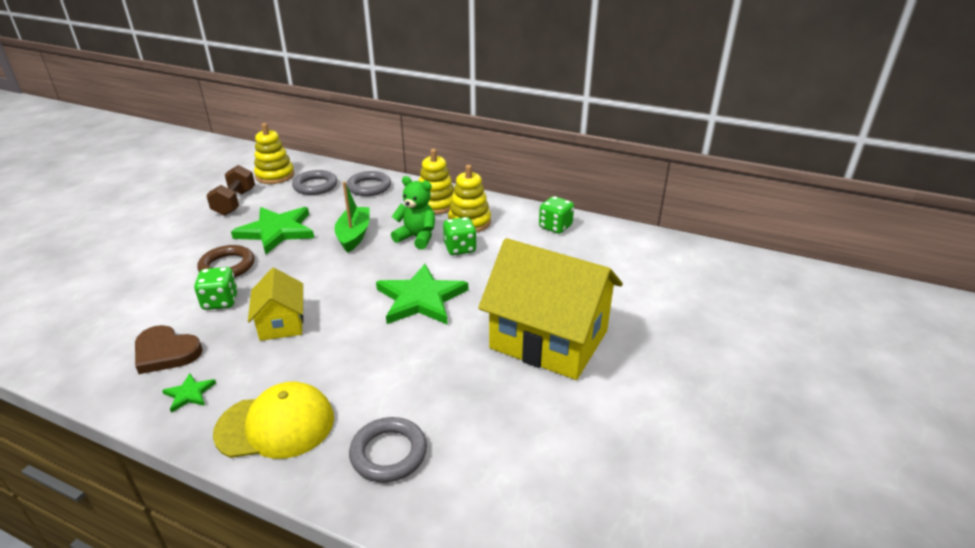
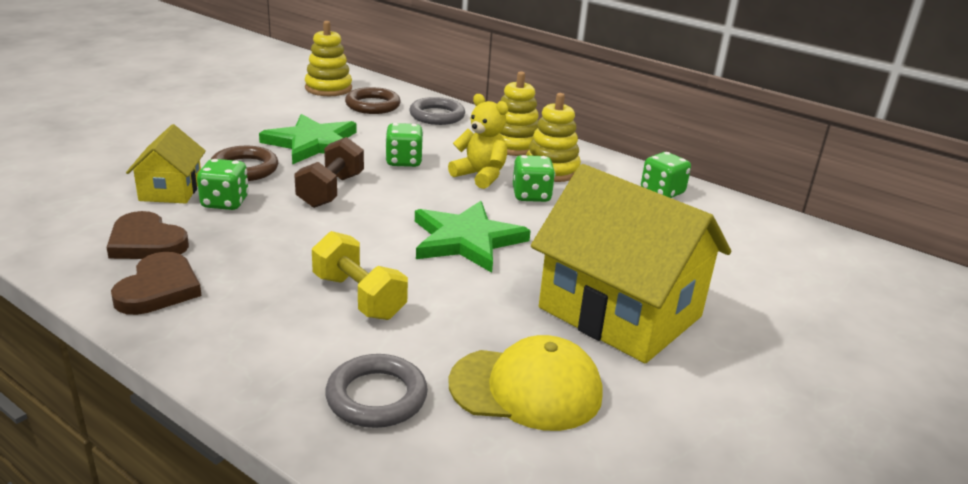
camera: 10 degrees right, 5 degrees down
green star [162,373,216,413] -> brown heart [111,252,202,315]
brown dumbbell [206,165,255,216] -> brown dumbbell moved to [294,137,364,208]
yellow cap [213,382,334,459] -> yellow cap moved to [448,335,602,431]
yellow house [248,268,303,341] -> yellow house moved to [126,124,206,203]
grey ring [292,170,337,195] -> brown ring [345,87,400,114]
green boat [334,182,370,253] -> green dice [385,123,423,167]
green teddy bear [391,176,435,249] -> yellow teddy bear [448,94,508,189]
none -> yellow dumbbell [312,231,408,320]

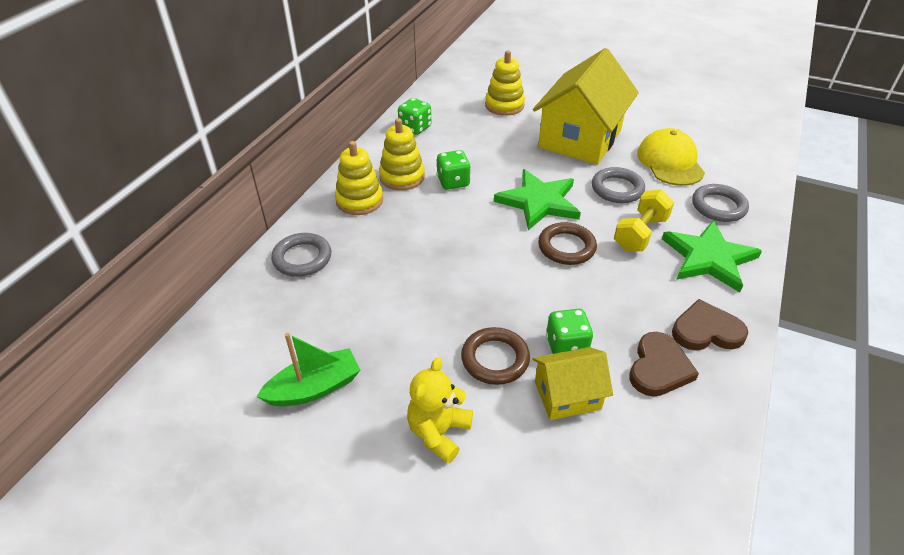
camera: 100 degrees left, 15 degrees up
green star [259,114,357,165] -> green star moved to [662,220,762,292]
brown dumbbell [294,137,364,208] -> none
yellow stacking toy [305,21,352,96] -> yellow stacking toy moved to [485,50,525,116]
brown ring [345,87,400,114] -> brown ring moved to [538,222,597,265]
green dice [385,123,423,167] -> none
yellow teddy bear [448,94,508,189] -> yellow teddy bear moved to [407,357,473,463]
none -> green boat [256,333,360,407]
none -> grey ring [592,167,645,203]

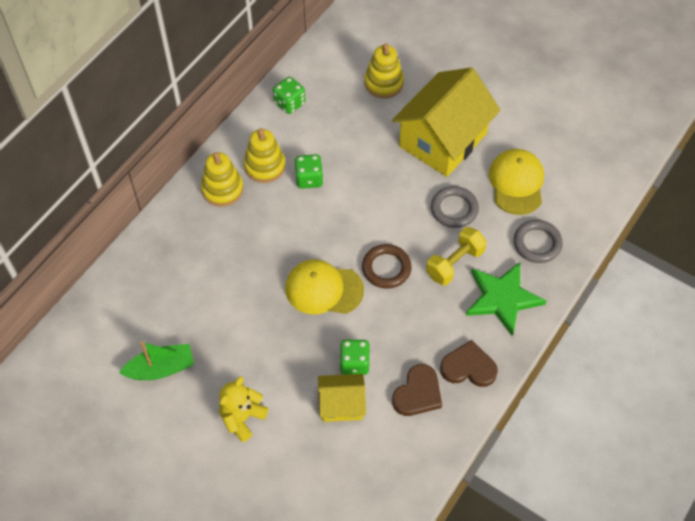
camera: 10 degrees right, 15 degrees up
grey ring [271,233,331,277] -> none
brown ring [461,327,530,385] -> none
green star [494,169,581,230] -> none
none -> yellow cap [285,260,364,314]

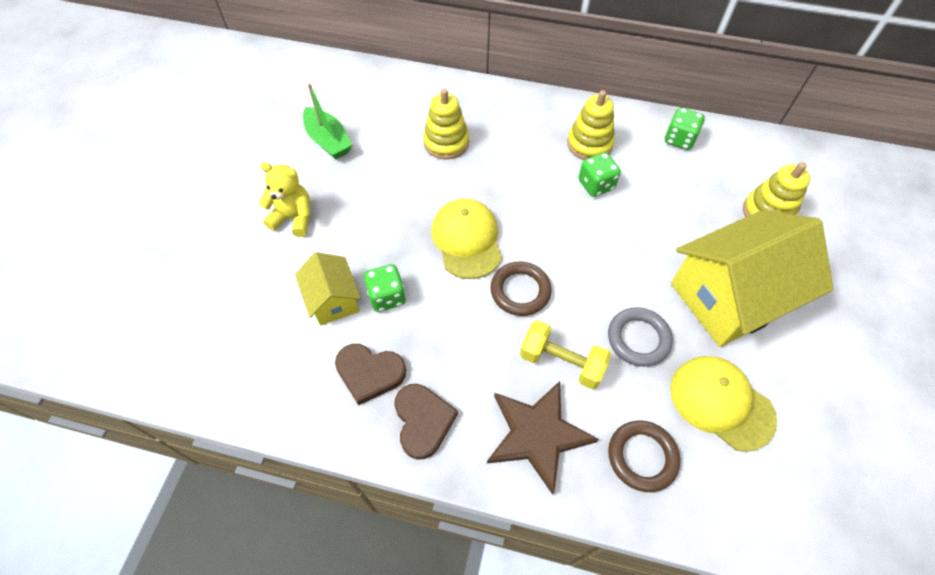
camera: 70 degrees right, 0 degrees up
yellow stacking toy [201,152,243,207] -> yellow stacking toy moved to [423,89,469,159]
yellow house [392,67,500,177] -> yellow house turned 45 degrees counterclockwise [671,211,833,347]
green star [466,262,546,336] -> brown star [487,381,599,495]
yellow cap [489,149,544,215] -> yellow cap turned 120 degrees counterclockwise [670,356,777,452]
grey ring [513,220,563,263] -> brown ring [608,420,680,492]

